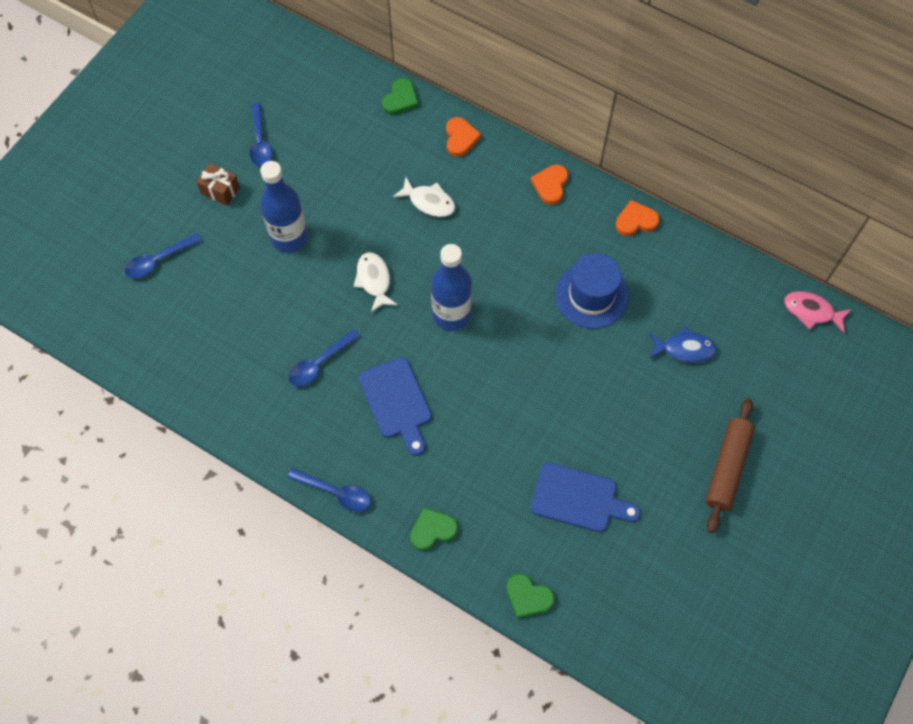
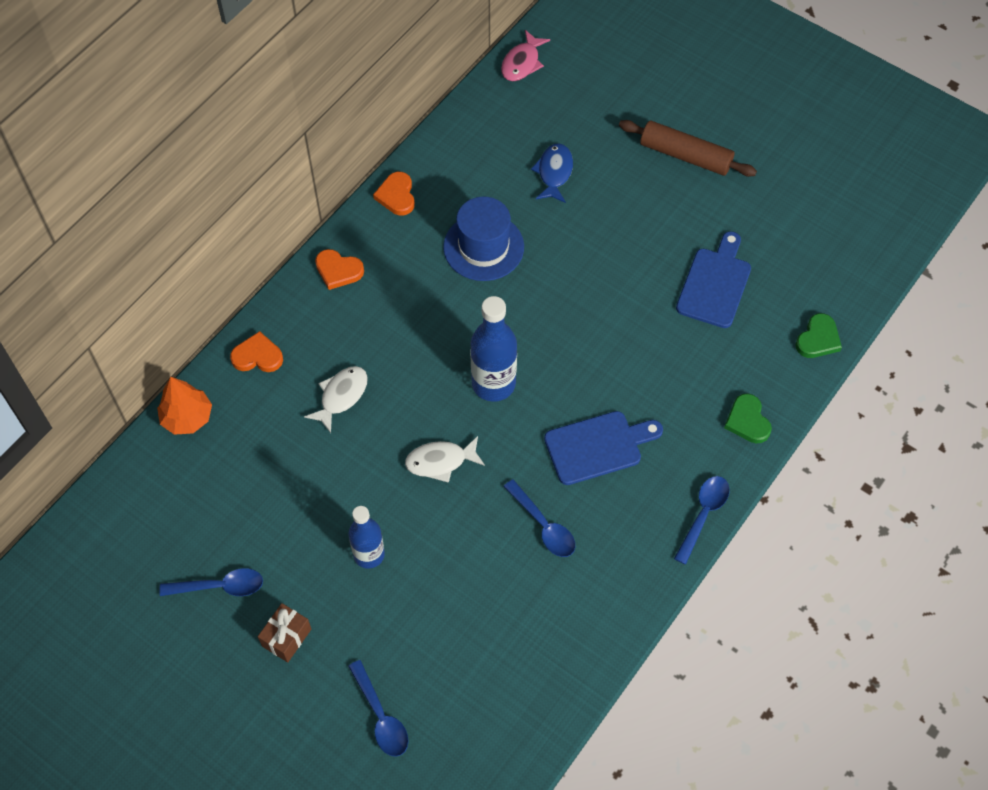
camera: 85 degrees left, 5 degrees down
blue bottle [260,161,308,253] -> blue bottle [349,506,385,569], size x0.67
green heart [382,78,419,115] -> orange tree [157,377,212,435]

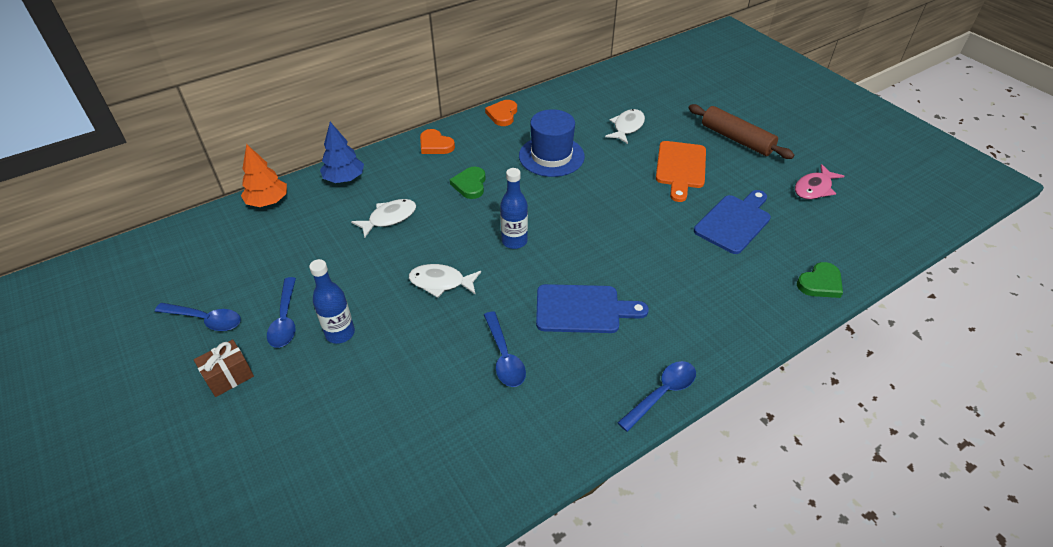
camera: 20 degrees right, 15 degrees down
orange heart [230,331,283,372] -> blue tree [320,122,364,183]
blue spoon [348,660,409,757] -> blue spoon moved to [267,277,296,348]
blue bottle [470,296,517,402] -> blue bottle [500,168,528,249], size x0.67
pink fish [501,30,550,82] -> pink fish moved to [795,164,844,200]
blue fish [531,143,573,203] -> white fish [605,109,645,144]
green heart [724,393,772,443] -> green heart moved to [450,167,486,199]
none -> orange cutting board [656,141,706,202]

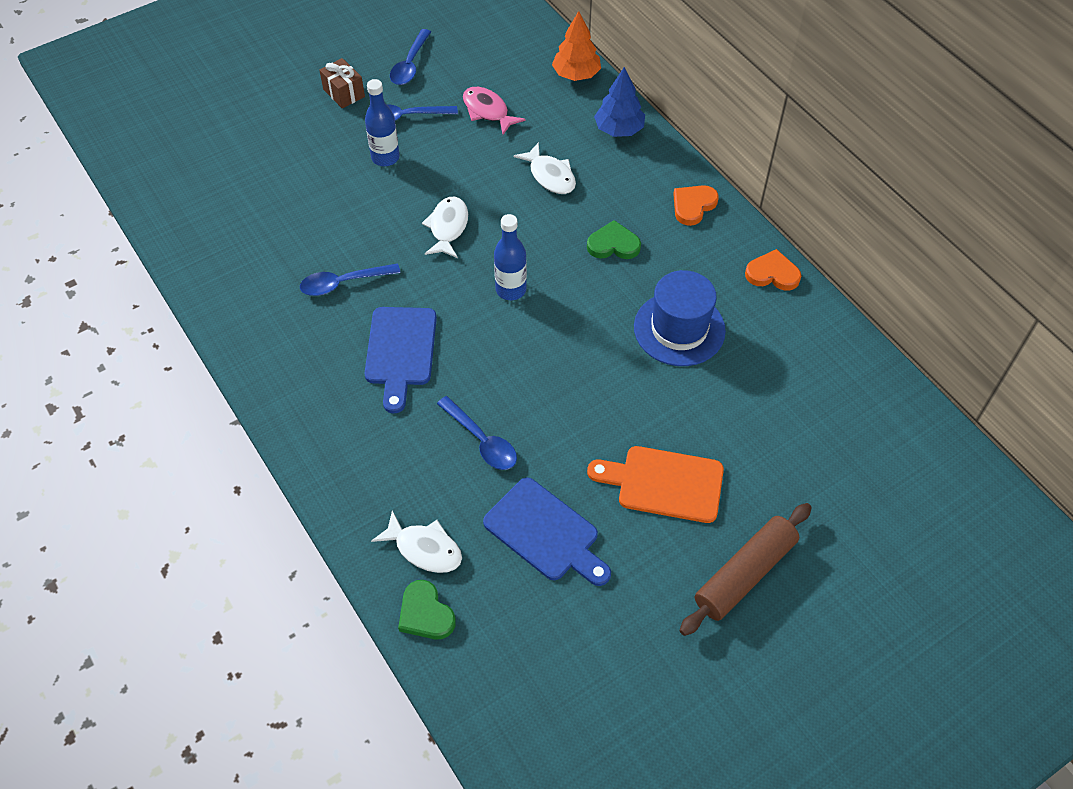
camera: 90 degrees right, 10 degrees up
white fish [605,109,645,144] -> white fish moved to [371,510,462,573]
blue spoon [617,361,696,432] -> blue spoon moved to [437,396,517,470]
pink fish [795,164,844,200] -> pink fish moved to [463,87,526,135]

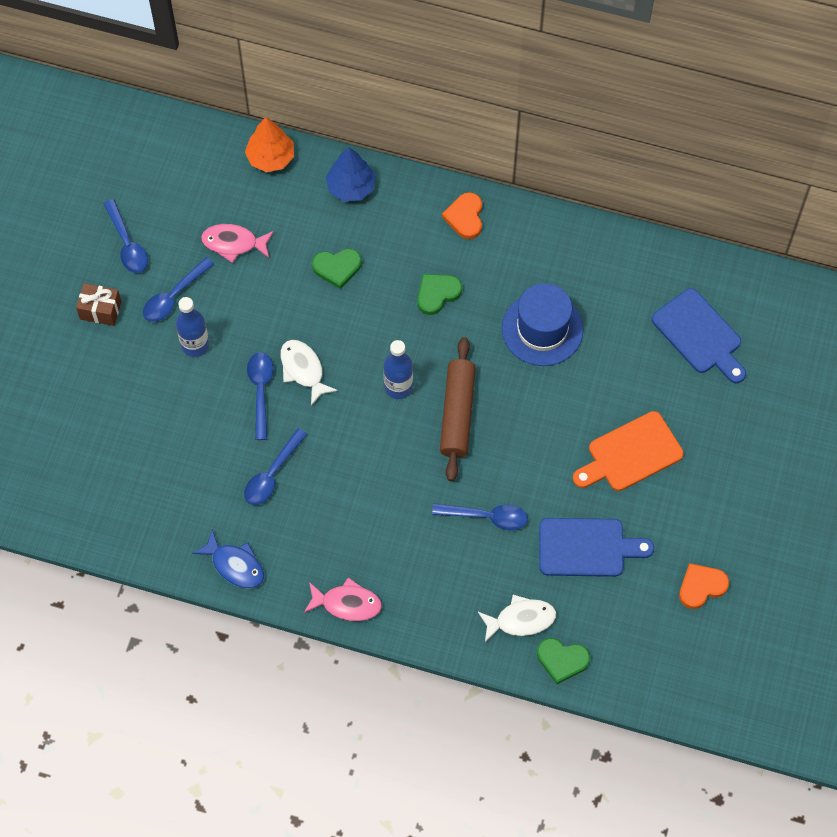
camera: 40 degrees left, 10 degrees up
blue cutting board [365,307,437,413] -> blue cutting board moved to [652,288,746,383]
white fish [513,142,576,194] -> green heart [312,248,362,289]
brown rolling pin [679,503,812,636] -> brown rolling pin moved to [440,337,476,481]
orange heart [745,249,801,291] -> orange heart moved to [679,563,729,609]
none -> blue fish [192,529,264,589]
none -> blue spoon [247,352,274,440]
none -> pink fish [304,577,382,621]

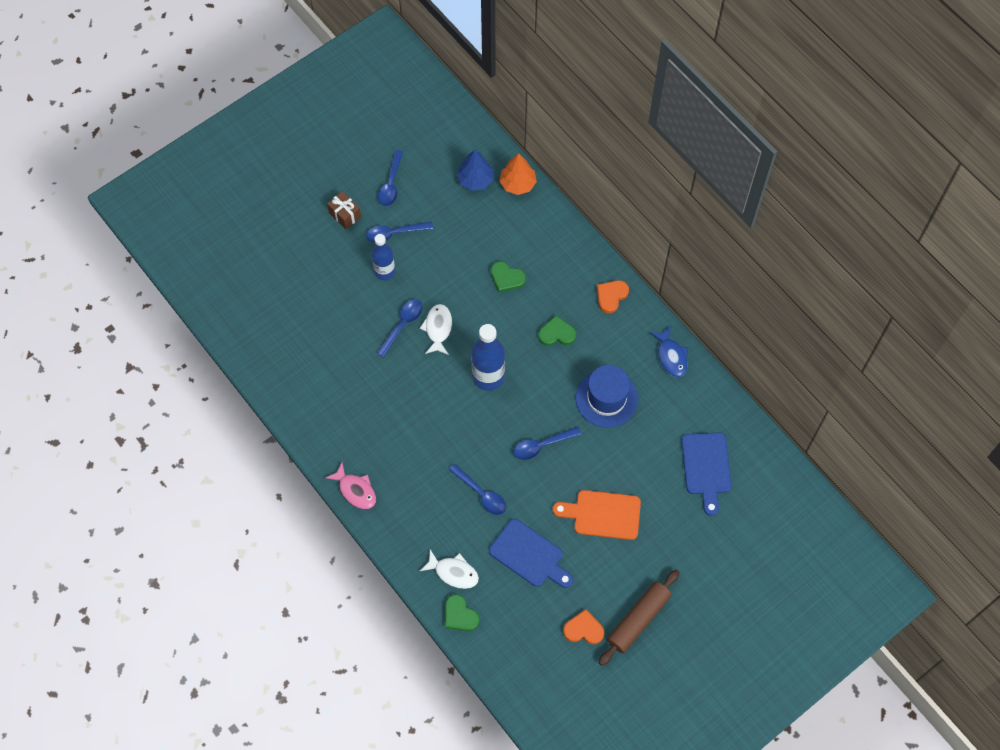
camera: 35 degrees right, 0 degrees up
blue fish [192,529,264,589] -> blue fish moved to [650,327,688,377]
pink fish [201,224,274,263] -> none
blue spoon [244,428,307,505] -> blue spoon moved to [513,427,581,460]
blue tree [326,147,376,201] -> blue tree moved to [457,149,494,191]
blue bottle [383,340,413,399] -> blue bottle [471,324,505,391], size x1.50
brown rolling pin [440,337,476,481] -> brown rolling pin moved to [599,570,680,666]

